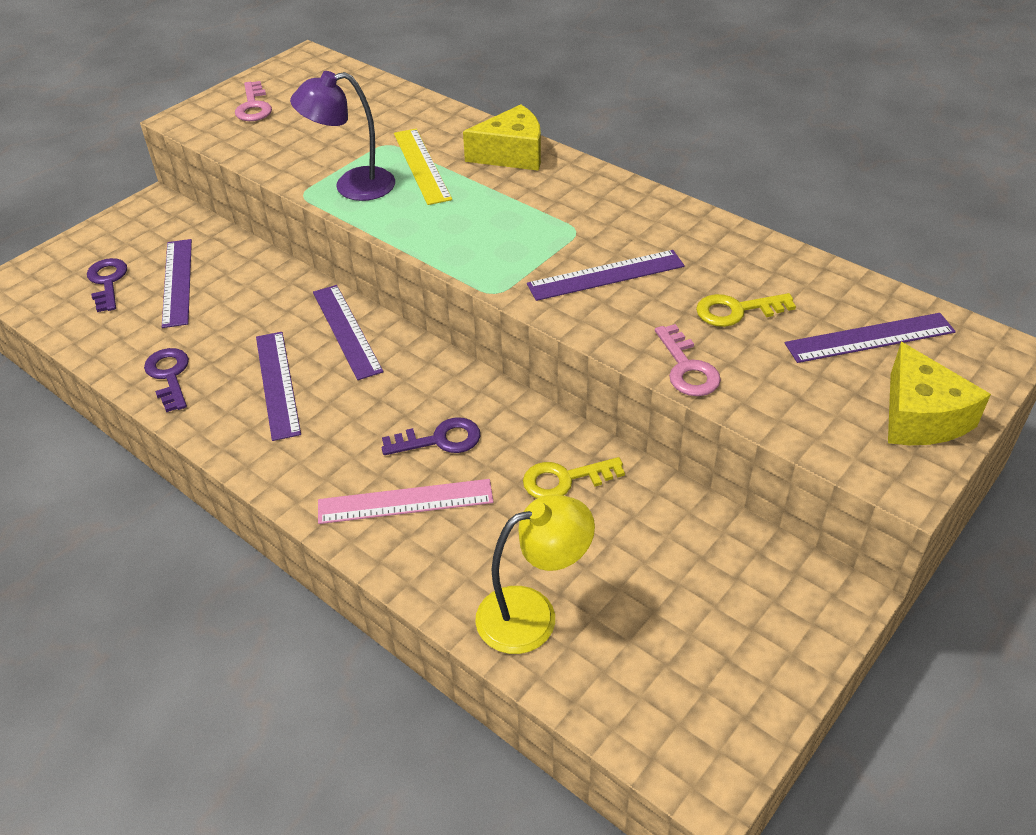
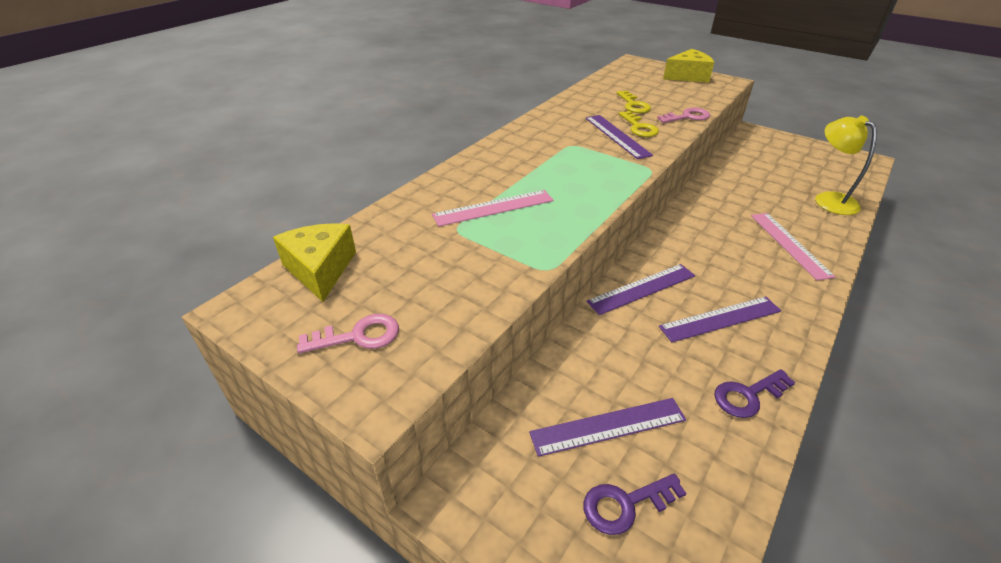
camera: 95 degrees left, 5 degrees down
purple lamp [290,71,395,201] -> none
purple key [382,417,480,455] -> none
yellow ruler [394,129,452,205] -> pink ruler [432,190,554,227]
yellow cheese [463,105,541,171] -> yellow cheese moved to [273,223,356,302]
yellow key [523,457,625,498] -> yellow key moved to [619,111,659,137]
purple ruler [785,313,956,363] -> none

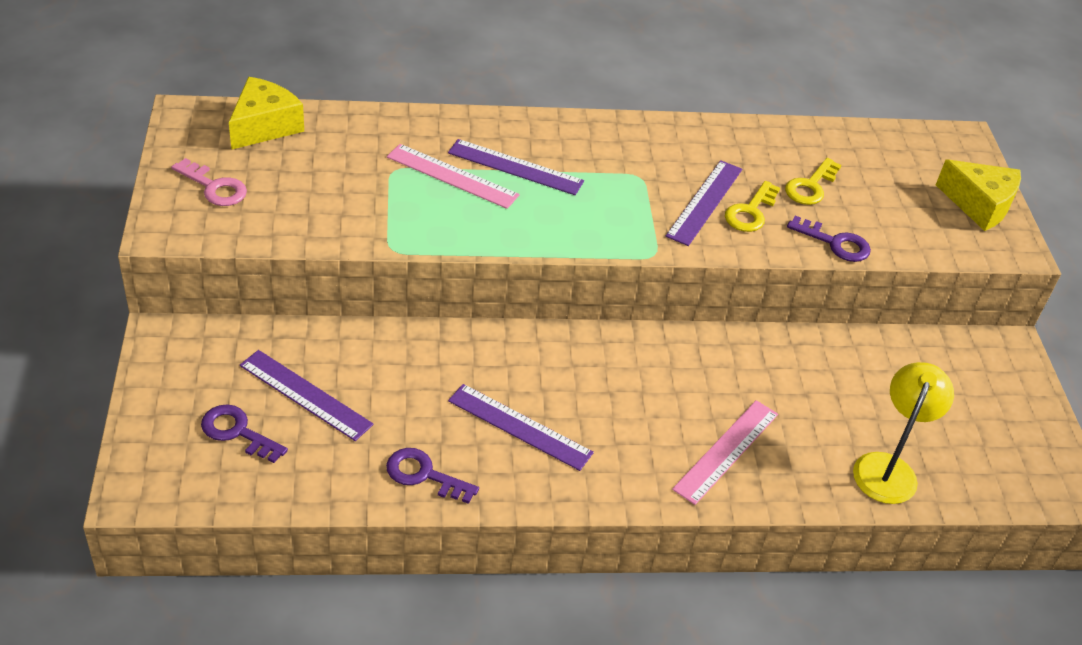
camera: 45 degrees right, 5 degrees up
purple ruler [586,264,695,315] -> purple ruler moved to [448,139,584,195]
pink key [657,107,710,123] -> purple key [787,216,871,262]

